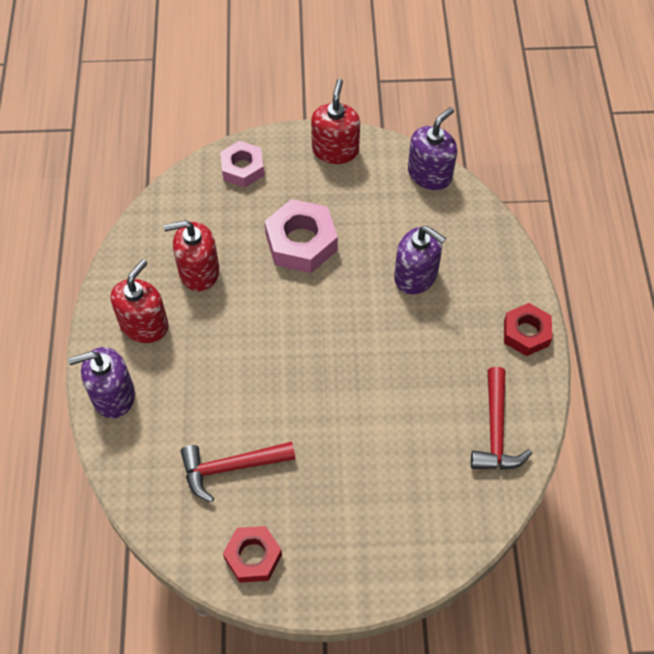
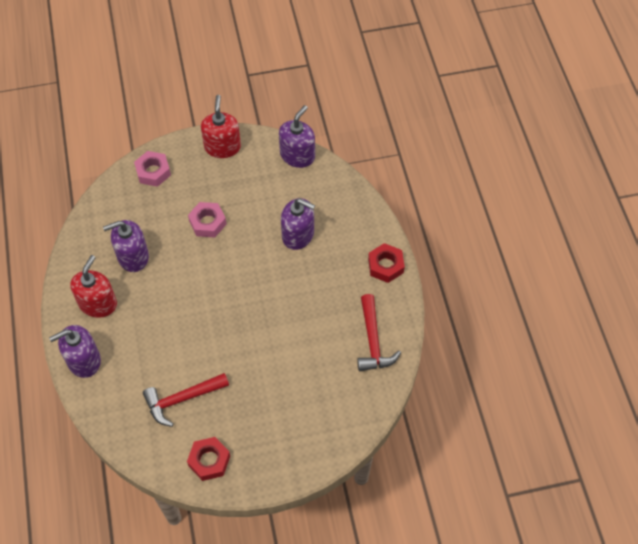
camera: 10 degrees left, 0 degrees up
red soap dispenser [164,220,219,291] -> purple soap dispenser [103,220,149,272]
pink nut [265,199,338,273] -> pink nut [188,202,226,238], size x0.66

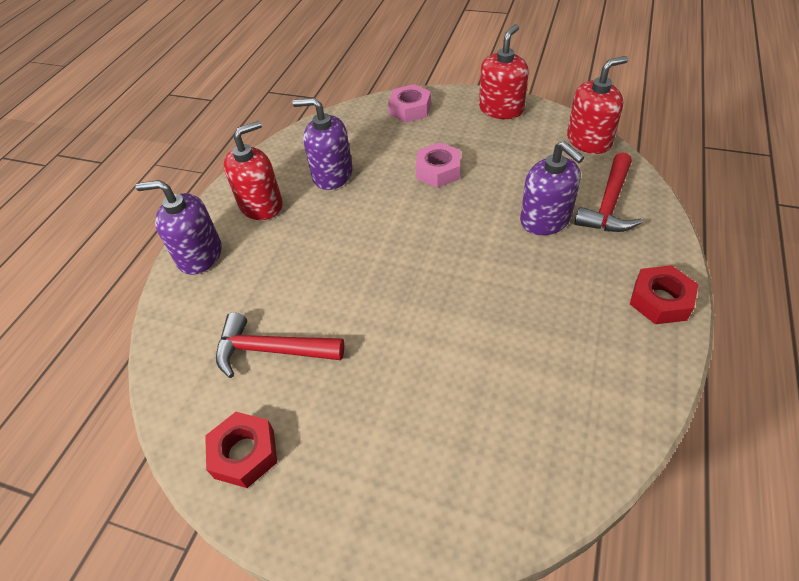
camera: 35 degrees right, 10 degrees down
purple soap dispenser [279,105,315,168] -> red soap dispenser [567,56,628,154]
red hammer [357,294,401,371] -> red hammer moved to [574,152,642,232]

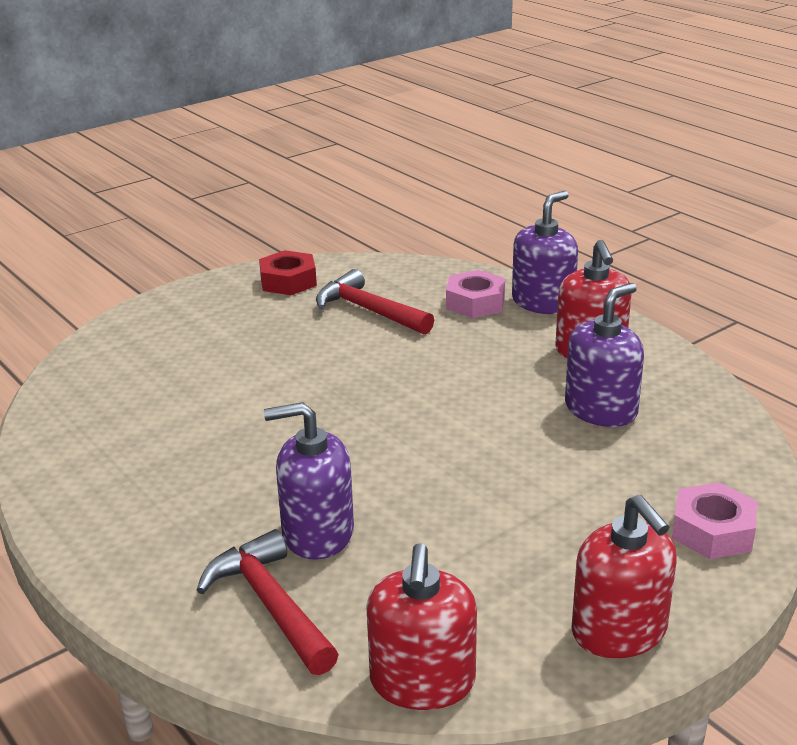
camera: 120 degrees right, 20 degrees down
red hammer [216,312,344,378] -> red hammer turned 90 degrees counterclockwise [316,269,434,335]
pink nut [416,142,461,188] -> pink nut moved to [446,270,505,318]
red nut [630,265,698,324] -> none

